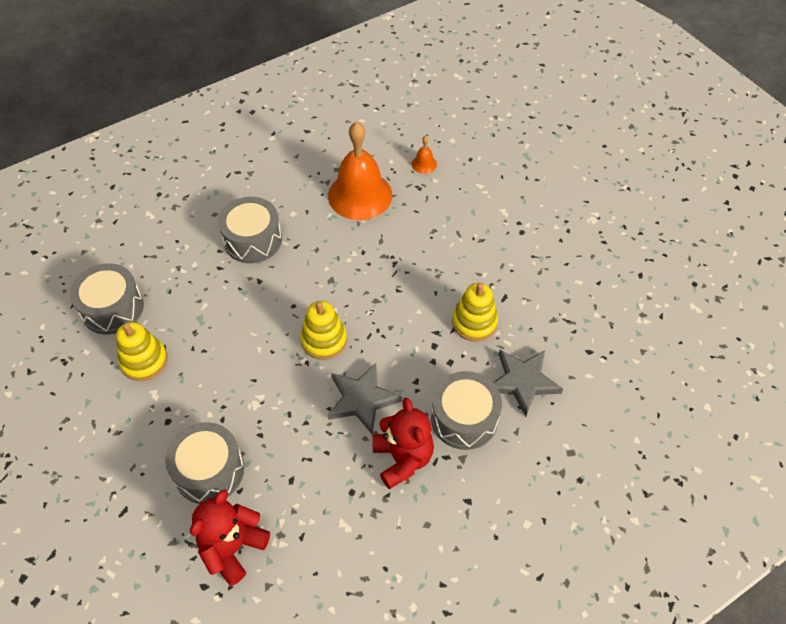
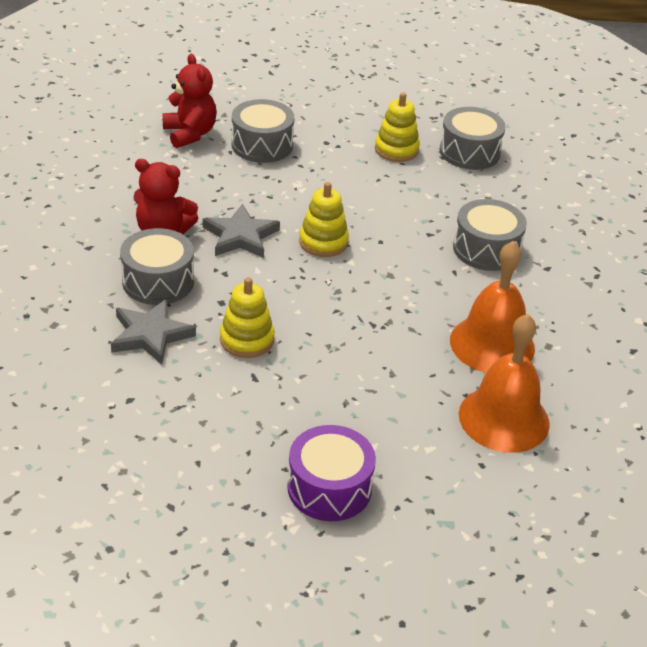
camera: 120 degrees right, 15 degrees down
orange bell [412,136,437,174] -> orange bell [459,314,550,453], size x2.46
none -> purple drum [287,425,376,521]

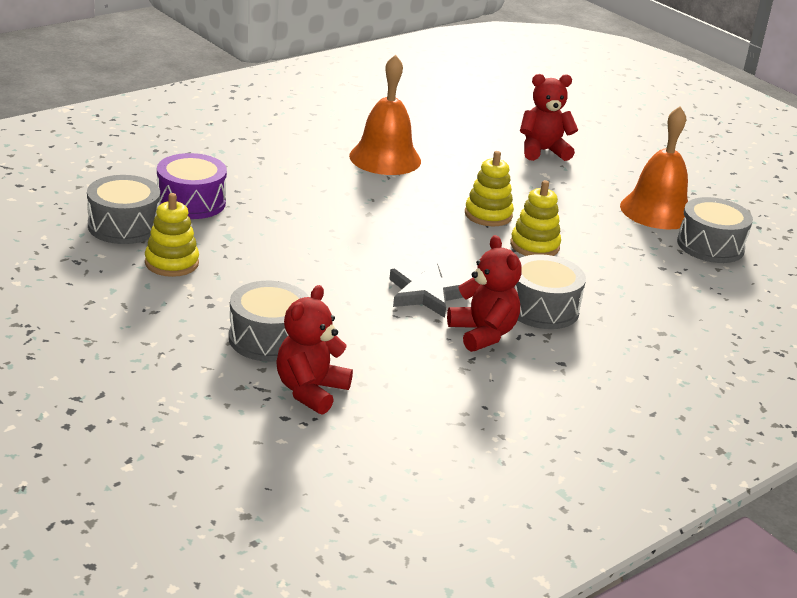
camera: 130 degrees left, 10 degrees down
grey star [111,299,196,365] -> none
purple drum [287,425,376,521] -> purple drum moved to [157,153,227,219]
yellow stacking toy [299,182,349,257] -> yellow stacking toy moved to [465,151,514,226]
grey drum [453,199,527,271] -> grey drum moved to [677,197,753,263]
orange bell [459,314,550,453] -> orange bell moved to [620,106,688,230]
none -> red teddy bear [520,74,578,161]

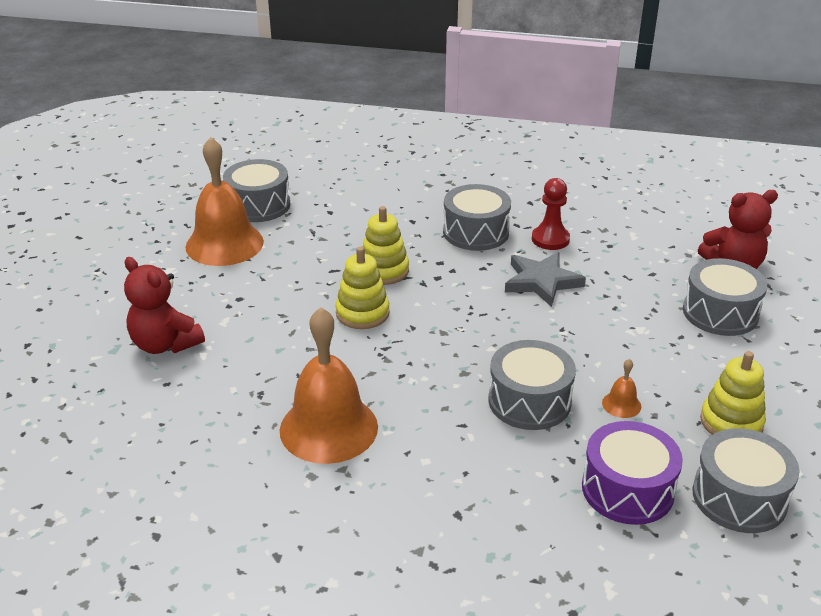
camera: 125 degrees left, 5 degrees up
red teddy bear [447,235,522,352] -> red pawn [532,178,570,250]
none -> grey drum [489,340,576,430]
none -> orange bell [602,359,641,418]

